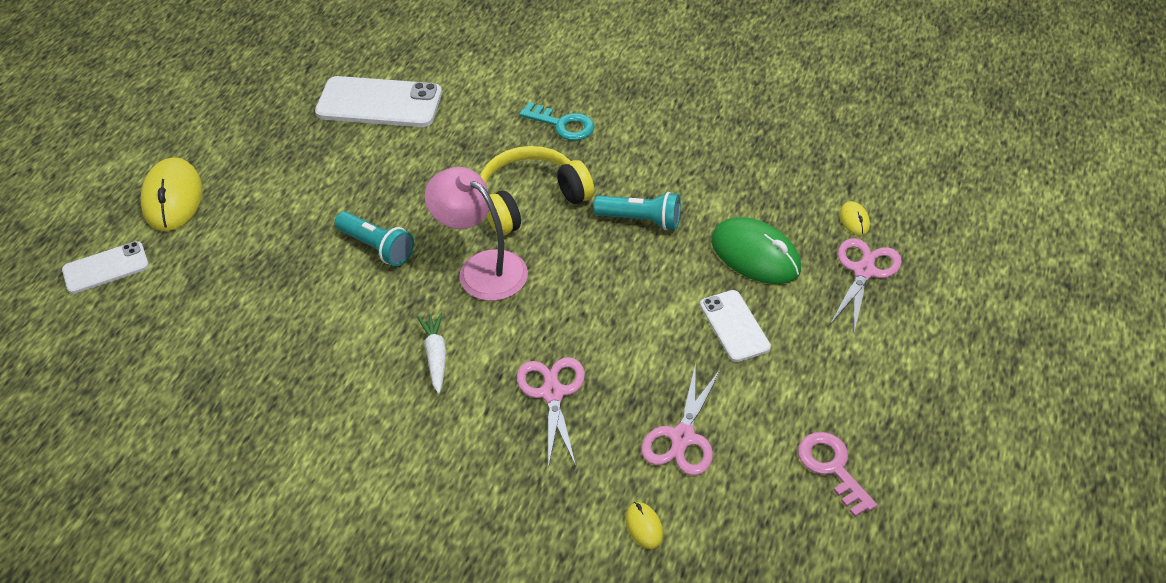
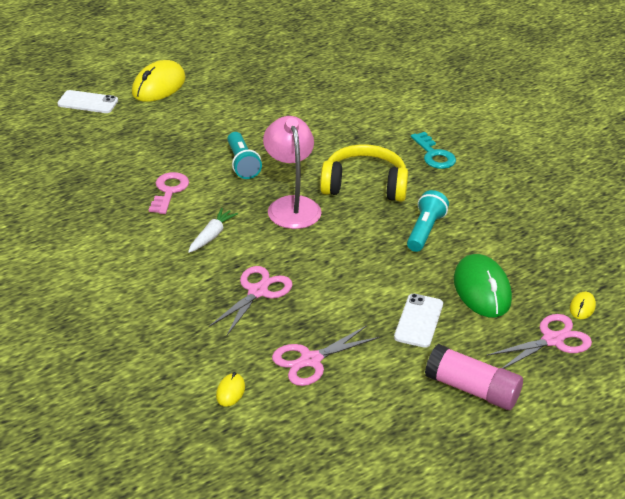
camera: 35 degrees right, 10 degrees down
white phone [315,76,442,127] -> none
turquoise flashlight [593,192,681,230] -> turquoise flashlight turned 120 degrees counterclockwise [407,190,449,252]
pink key [798,432,877,517] -> pink key moved to [149,172,189,214]
none -> pink glue stick [425,344,523,410]

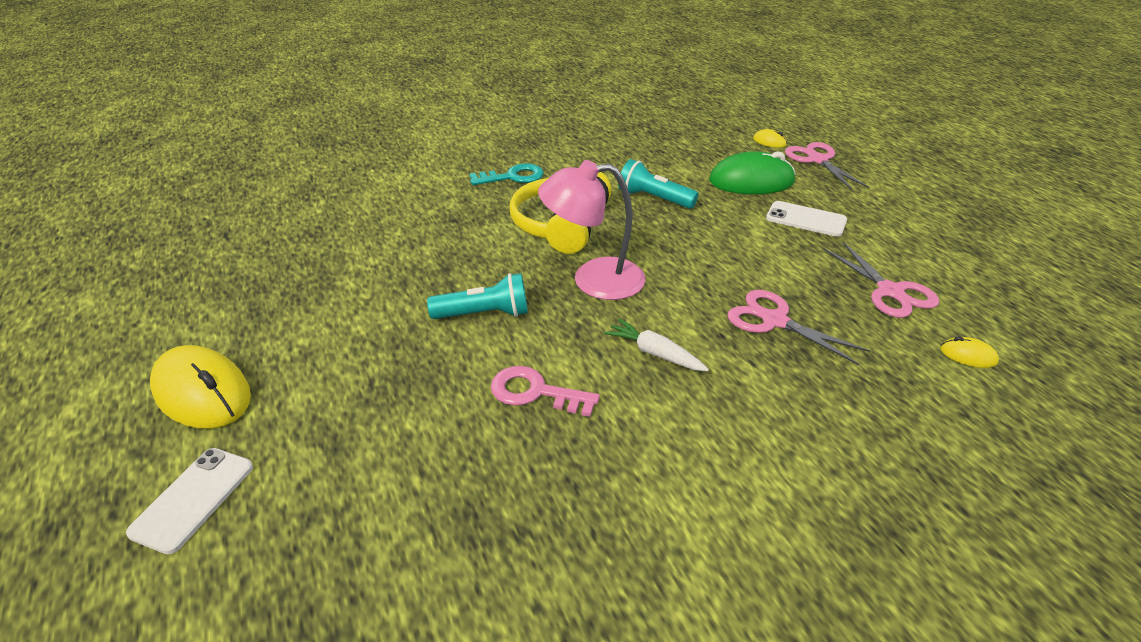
camera: 80 degrees left, 0 degrees up
pink glue stick [425,344,523,410] -> none

